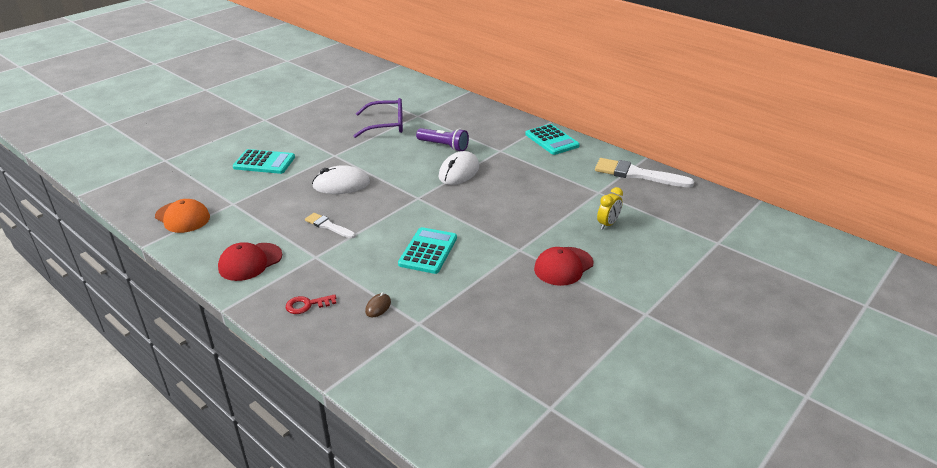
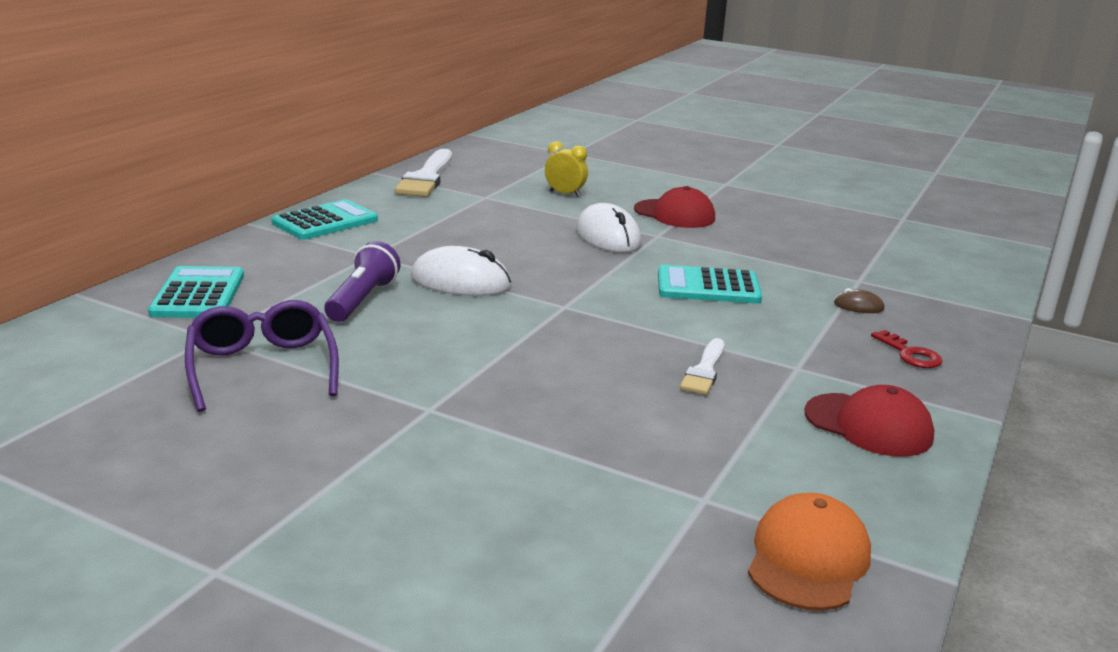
camera: 105 degrees left, 10 degrees down
turquoise calculator [233,149,295,174] -> turquoise calculator moved to [148,266,244,318]
white mouse [312,165,370,194] -> white mouse moved to [576,203,641,253]

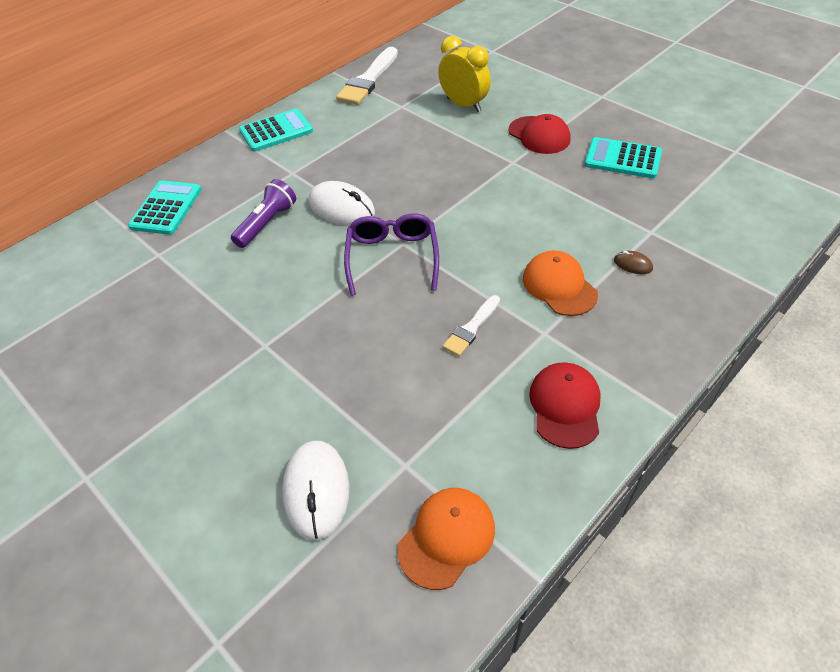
camera: 20 degrees right, 25 degrees up
purple glasses [185,300,339,412] -> purple glasses moved to [344,213,439,296]
yellow clock [545,141,588,197] -> yellow clock [438,36,491,112], size x1.62
white mouse [576,203,641,253] -> white mouse moved to [282,440,349,540]
turquoise calculator [658,265,762,304] -> turquoise calculator moved to [585,137,662,178]
red cap [805,385,934,457] -> red cap turned 135 degrees counterclockwise [529,362,601,449]
red key [871,330,943,368] -> none
none -> orange cap [523,250,598,316]

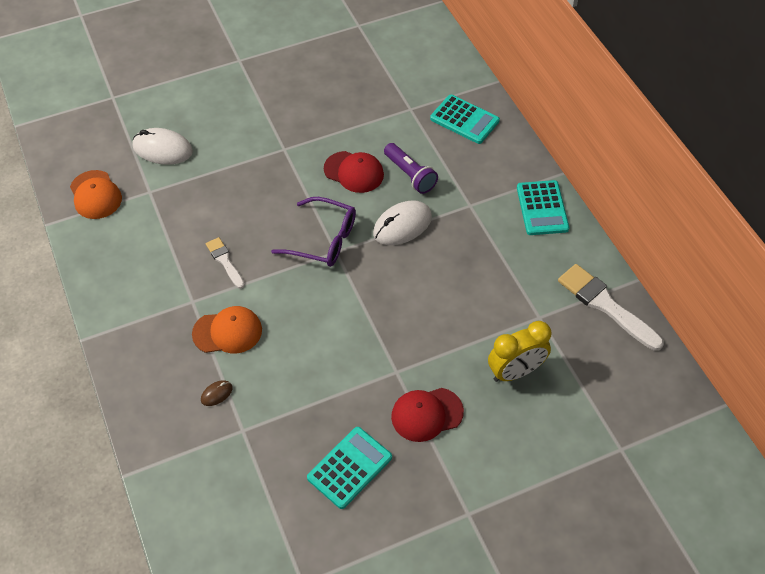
camera: 110 degrees right, 5 degrees up
red cap [529,362,601,449] -> red cap moved to [324,151,384,193]

